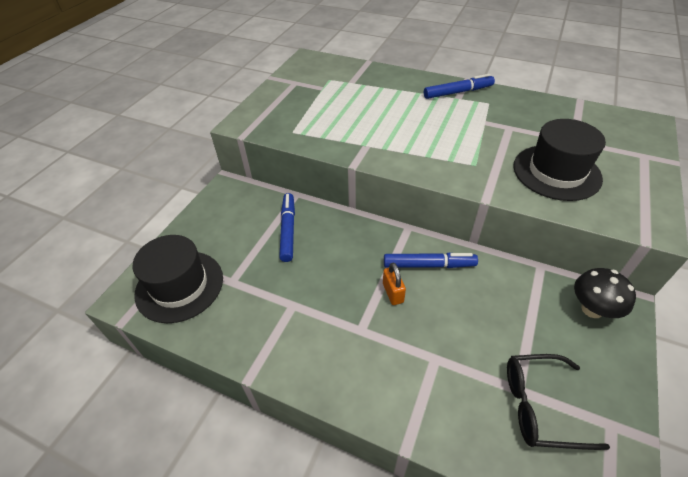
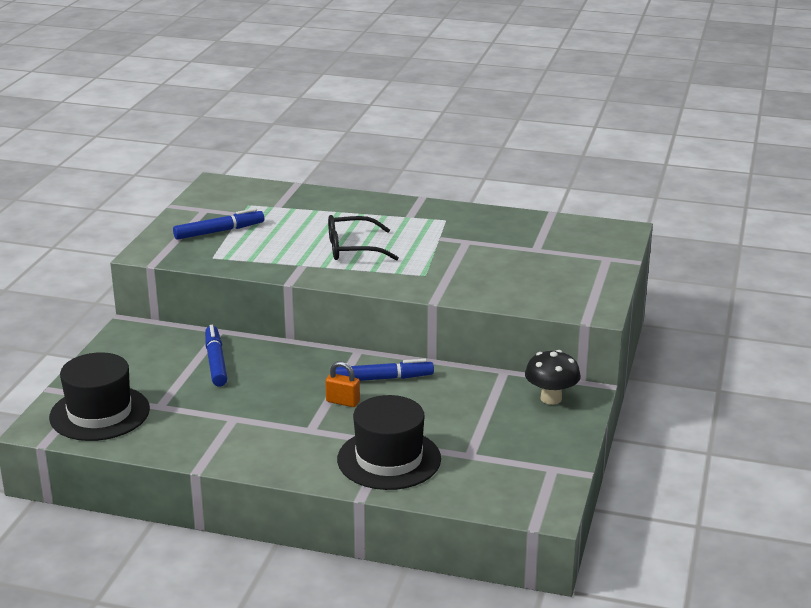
camera: 10 degrees left, 20 degrees down
orange padlock [383,263,406,305] -> orange padlock turned 45 degrees counterclockwise [325,361,360,407]
blue marker [424,74,495,99] -> blue marker moved to [173,208,264,240]
black glasses [507,354,610,450] -> black glasses moved to [328,215,399,261]
black hat [513,119,606,201] -> black hat moved to [337,395,441,490]

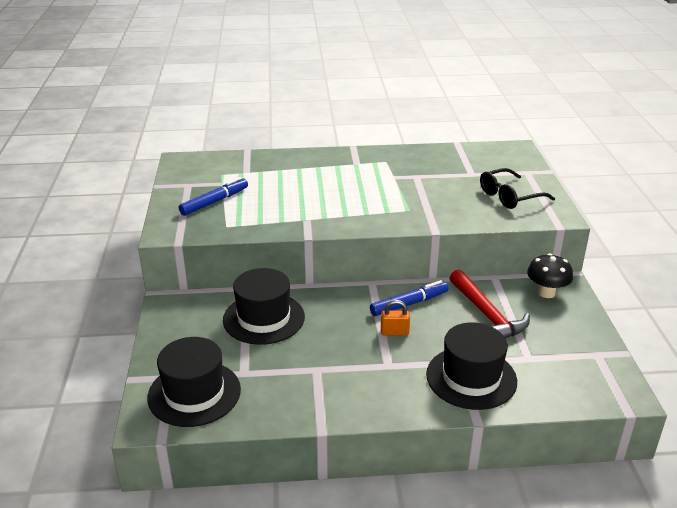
camera: 20 degrees left, 5 degrees up
blue marker [205,325,227,386] -> black hat [223,268,305,345]
black glasses [328,215,399,261] -> black glasses moved to [480,168,555,209]
none -> red hammer [449,270,530,338]

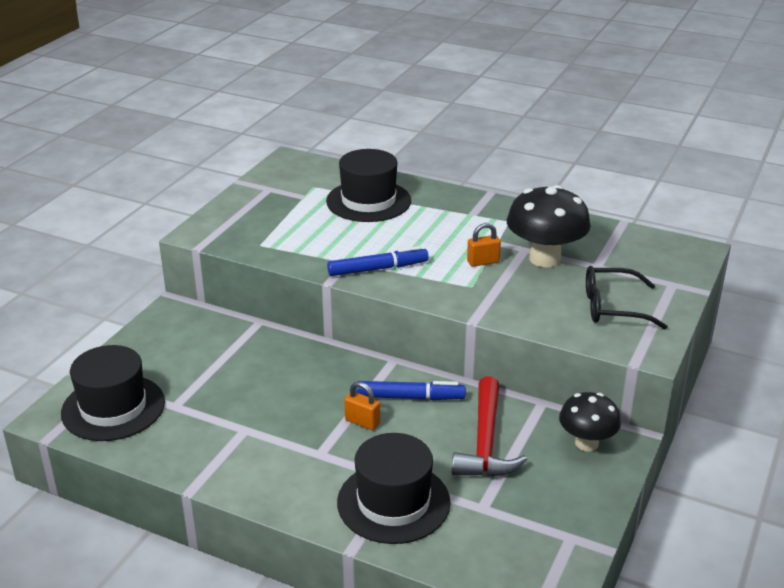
camera: 30 degrees right, 0 degrees up
blue marker [179,177,248,216] -> blue marker moved to [327,246,429,276]
black hat [223,268,305,345] -> black hat moved to [326,149,411,222]
none -> orange padlock [467,223,501,267]
none -> black mushroom [507,185,591,268]

